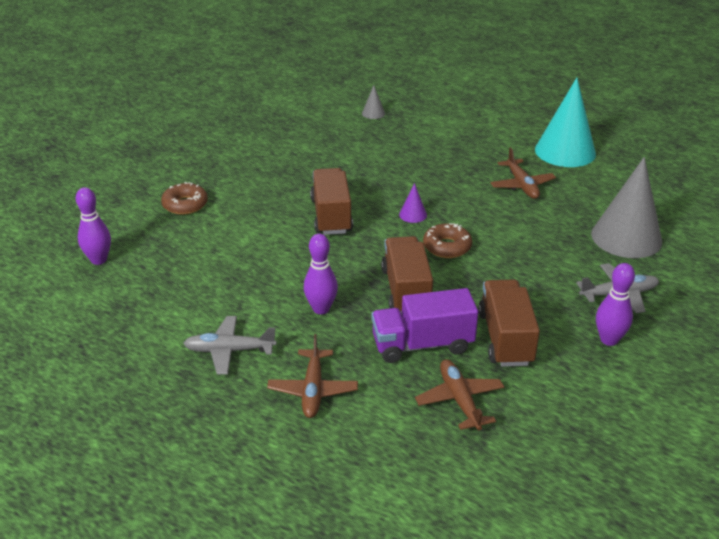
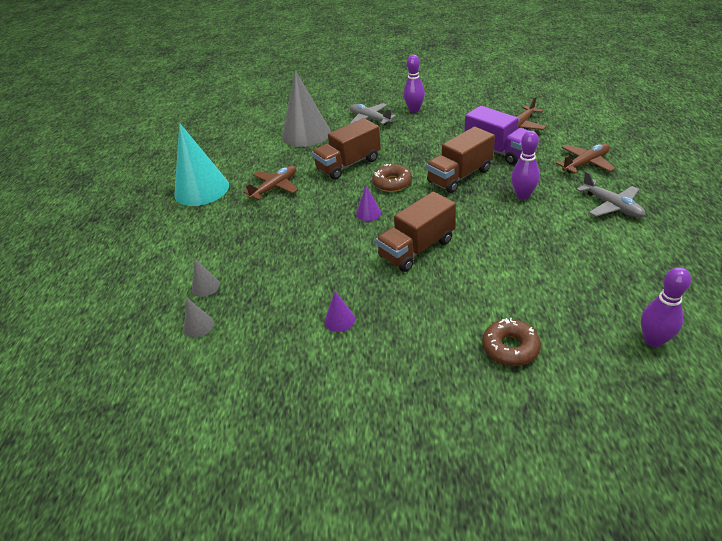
camera: 120 degrees left, 5 degrees up
brown truck [478,279,540,367] -> brown truck moved to [312,118,381,180]
none -> grey cone [192,259,220,297]
none -> purple cone [325,291,355,332]

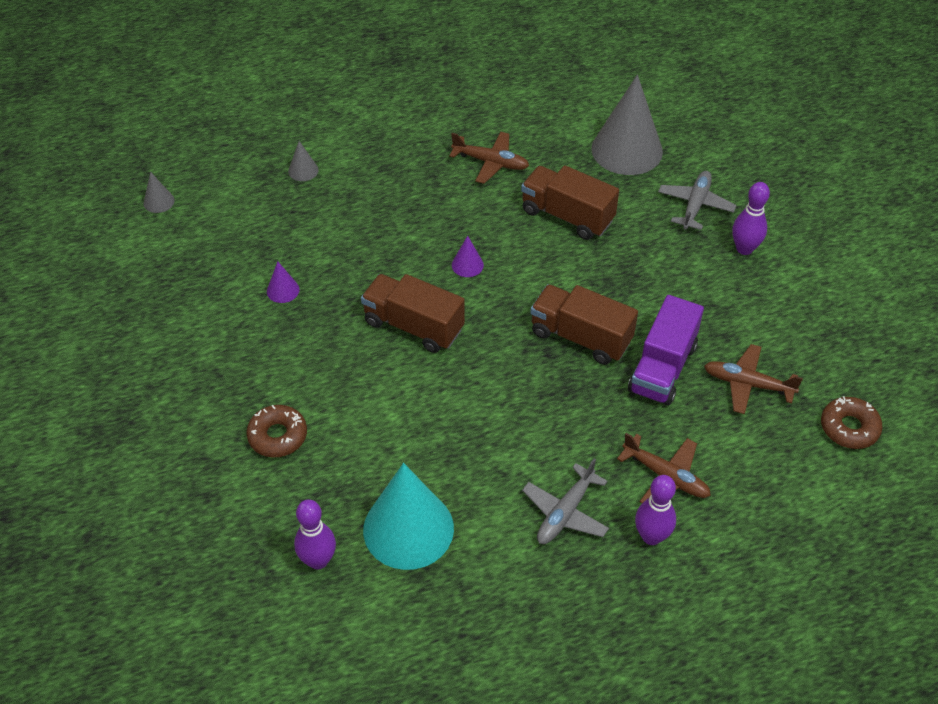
camera: 65 degrees right, 10 degrees up
turquoise cone [174,123,229,206] -> turquoise cone moved to [363,463,454,570]
grey cone [184,298,214,338] -> grey cone moved to [143,172,175,213]
brown donut [372,164,412,192] -> brown donut moved to [821,396,883,449]
purple bowling pin [511,131,540,200] -> purple bowling pin moved to [635,475,676,545]

